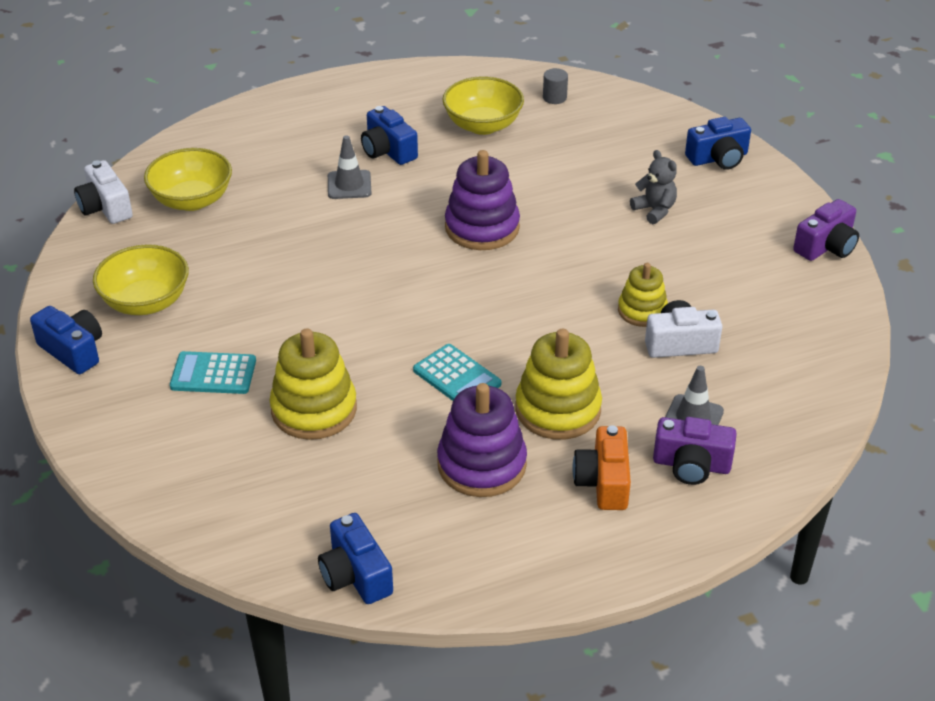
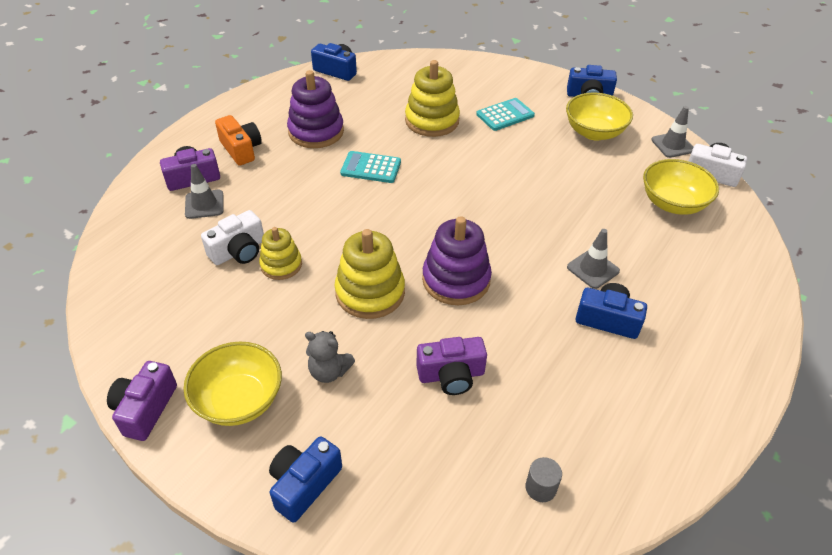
camera: 145 degrees right, 5 degrees up
yellow bowl [442,76,524,135] -> yellow bowl moved to [183,341,282,426]
yellow stacking toy [515,329,602,440] -> yellow stacking toy moved to [335,229,405,319]
none -> purple camera [416,337,487,395]
none -> grey traffic cone [651,106,693,158]

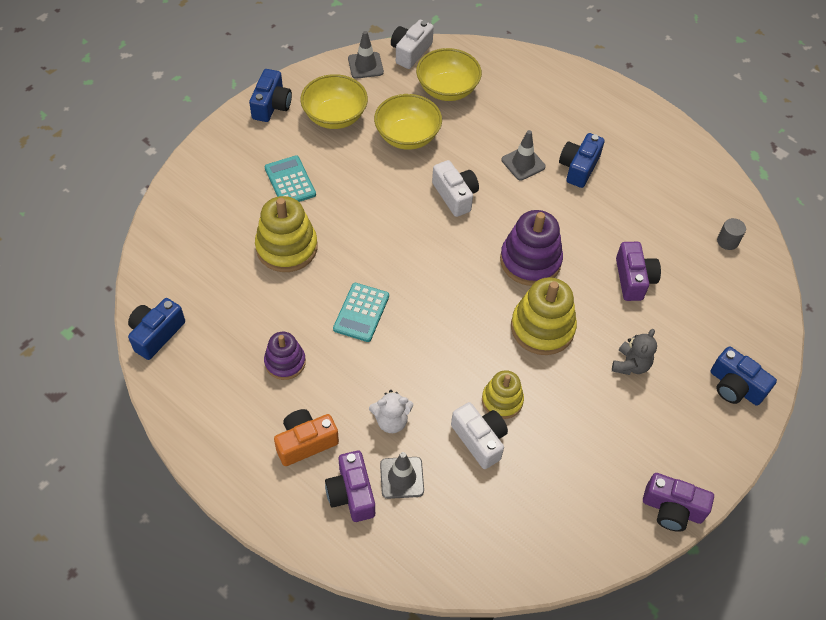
camera: 85 degrees left, 10 degrees up
yellow bowl [183,341,282,426] -> yellow bowl moved to [374,94,442,150]
purple stacking toy [287,70,344,148] -> purple stacking toy [264,332,306,380], size x0.62
none -> white teddy bear [369,390,413,433]
none -> white camera [432,160,479,217]

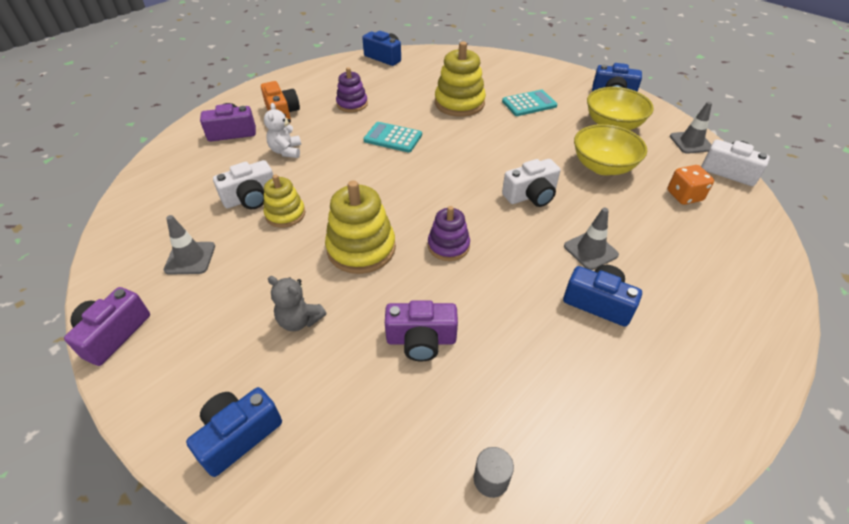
camera: 95 degrees right, 10 degrees down
grey traffic cone [380,452,424,499] -> grey traffic cone moved to [164,215,215,275]
yellow bowl [416,48,482,101] -> orange dice [668,165,714,205]
purple stacking toy [500,210,563,286] -> purple stacking toy [428,206,470,261], size x0.62

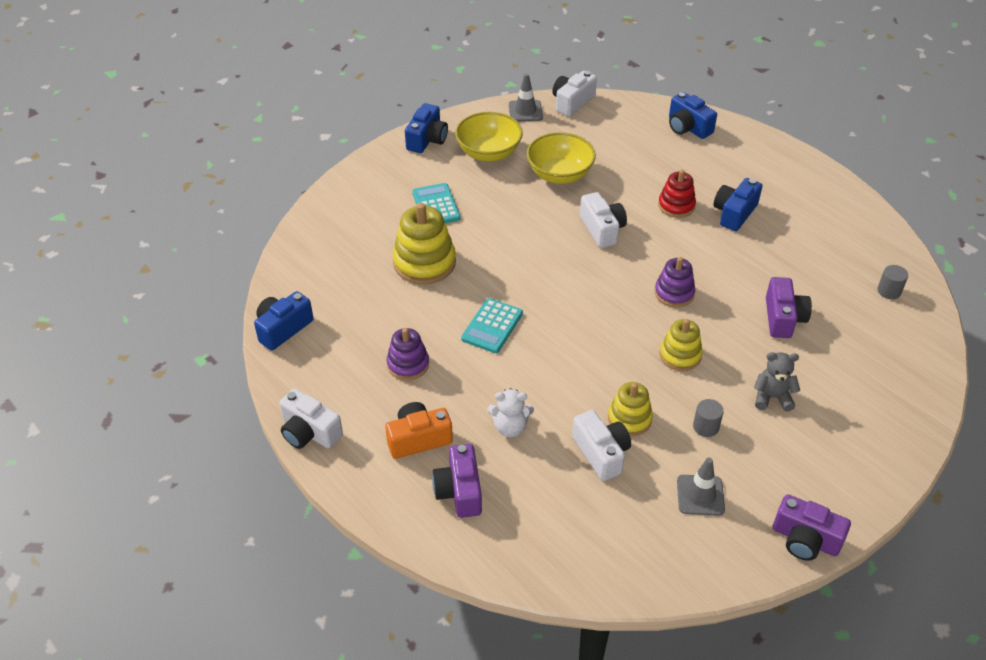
camera: 85 degrees left, 0 degrees up
blue camera [186,387,282,477] -> blue camera moved to [669,92,717,139]
grey teddy bear [268,276,326,331] -> grey teddy bear turned 120 degrees counterclockwise [754,352,800,412]
yellow stacking toy [325,180,396,274] -> yellow stacking toy [660,319,703,371], size x0.62
grey traffic cone [564,208,619,270] -> red stacking toy [658,170,696,218]
orange dice [668,165,714,205] -> none
none -> white camera [280,388,343,449]
none -> grey cylinder [693,399,724,437]

